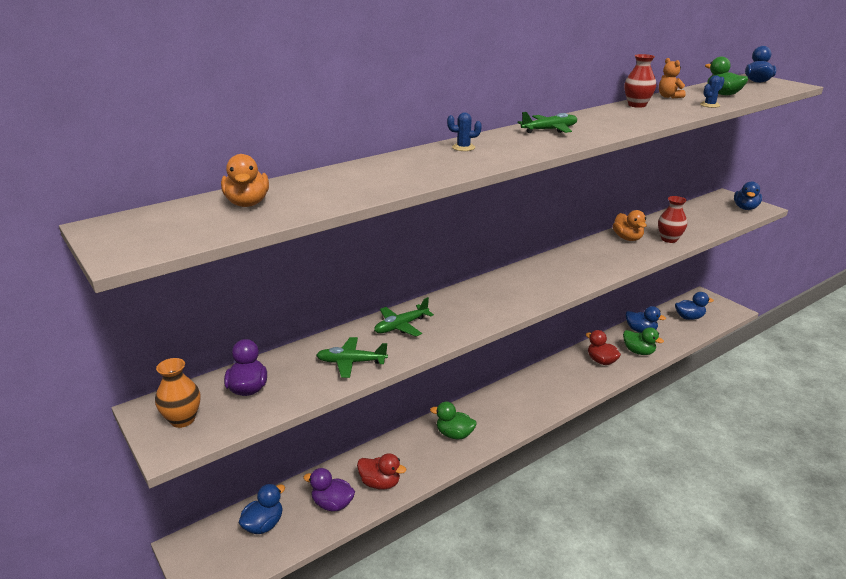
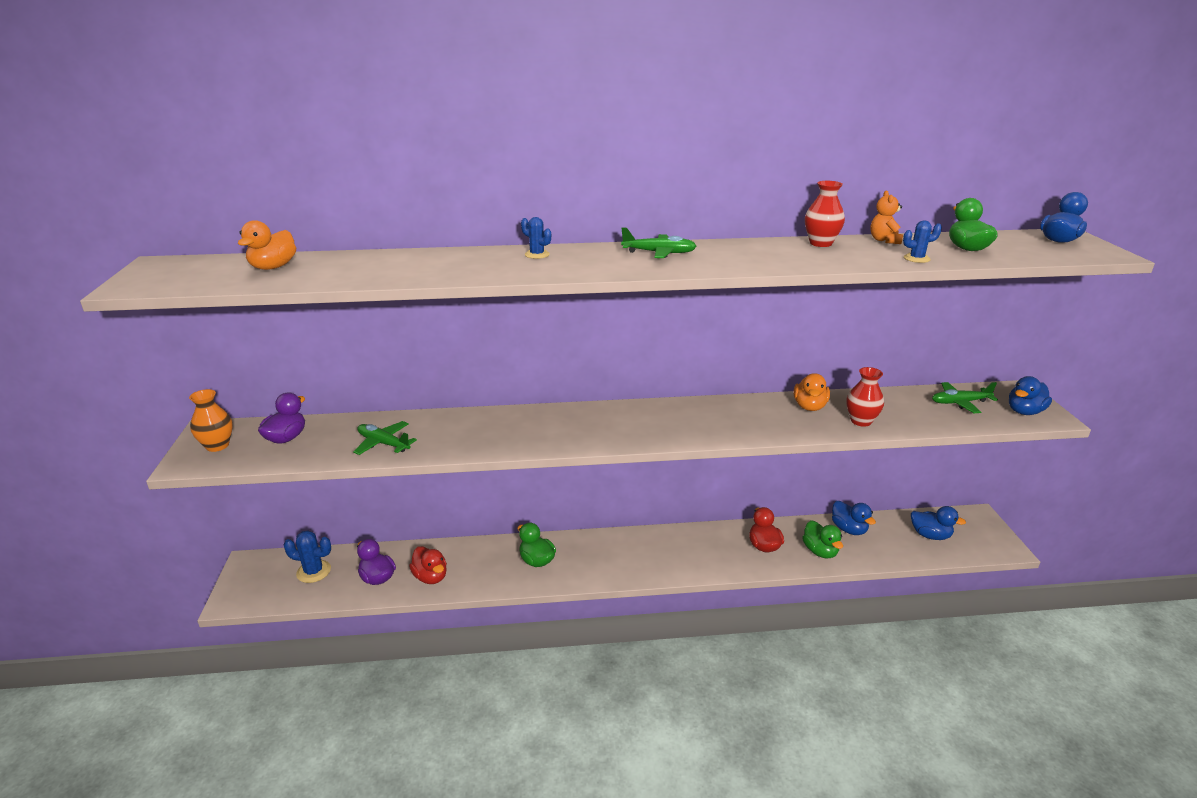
camera: 30 degrees right, 0 degrees up
blue duck [239,484,285,534] -> blue cactus [284,531,331,583]
green plane [374,297,434,337] -> green plane moved to [932,382,998,413]

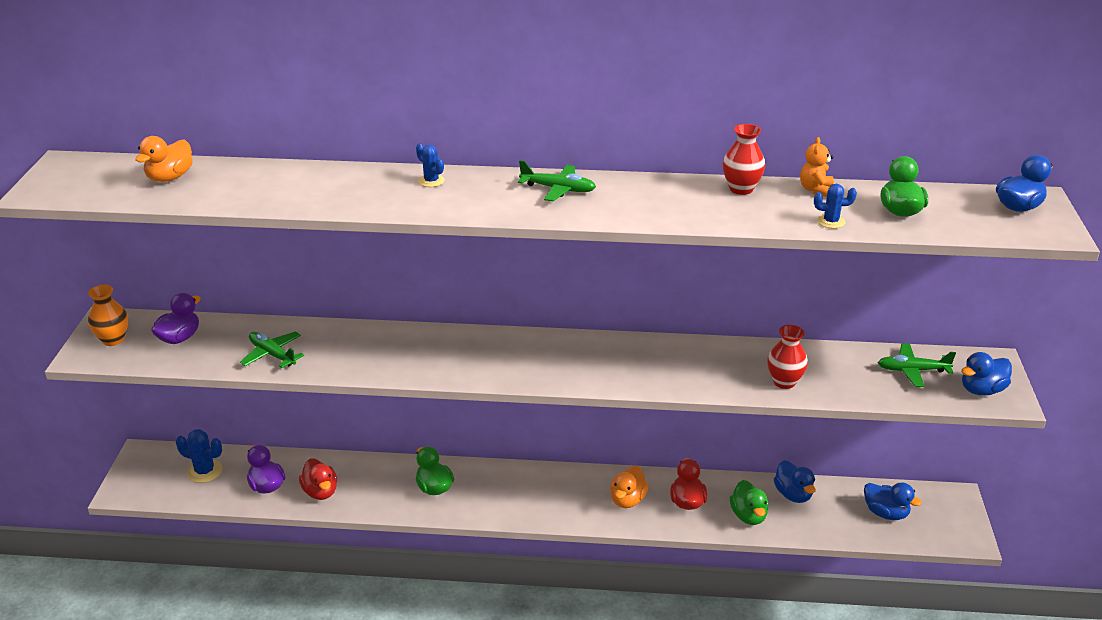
camera: 10 degrees right, 5 degrees up
orange duck [794,373,830,411] -> orange duck moved to [610,466,649,508]

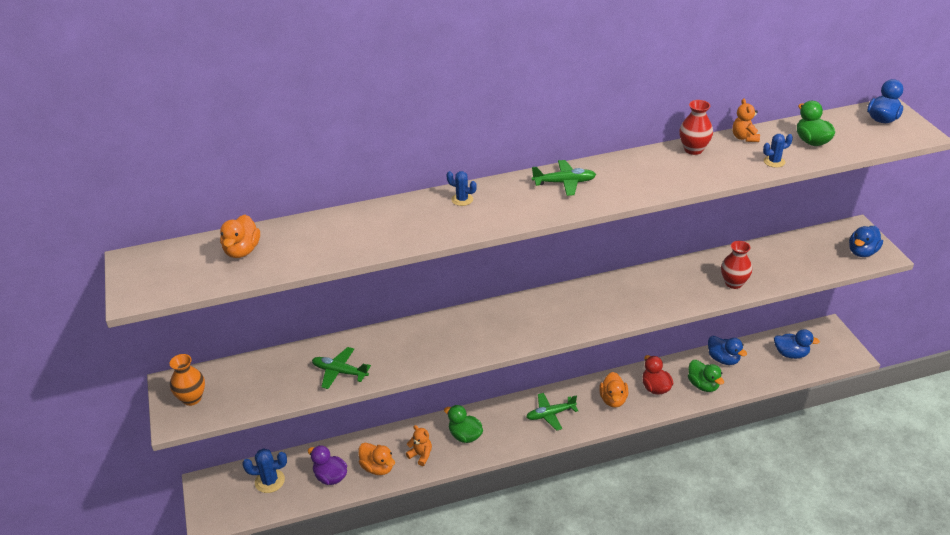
camera: 20 degrees left, 5 degrees up
purple duck [151,293,201,344] -> none
red duck [299,458,337,500] -> orange duck [358,443,395,475]
green plane [878,343,956,387] -> green plane moved to [526,393,578,431]
none -> orange teddy bear [406,425,432,466]

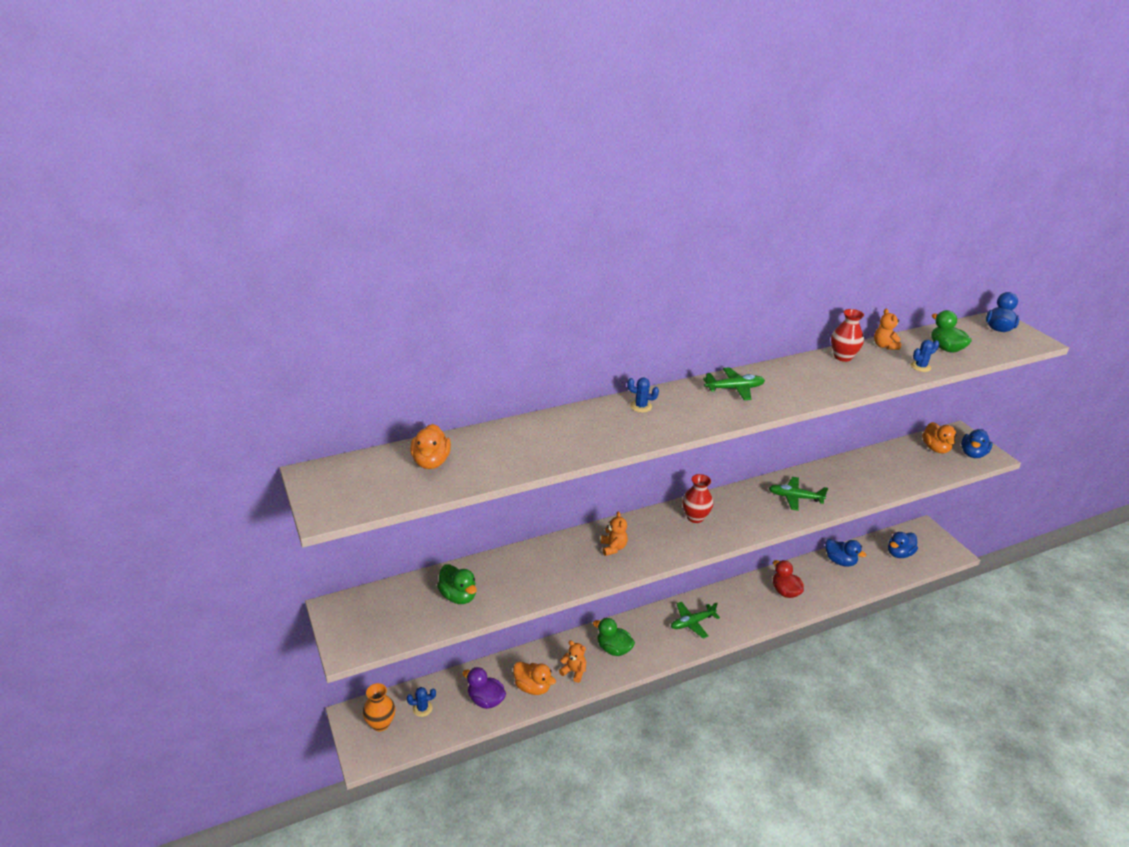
camera: 10 degrees left, 5 degrees down
orange vase [170,354,205,406] -> orange vase moved to [362,683,395,731]
blue cactus [242,448,287,493] -> blue cactus [407,687,436,717], size x0.63
green plane [312,347,371,389] -> green plane moved to [769,477,828,511]
orange duck [599,372,628,408] -> orange duck moved to [922,422,956,453]
green duck [688,360,724,392] -> green duck moved to [437,564,477,604]
red vase [721,241,752,289] -> red vase moved to [682,474,713,523]
blue duck [774,329,820,359] -> blue duck turned 135 degrees clockwise [888,532,918,558]
none -> orange teddy bear [601,511,628,556]

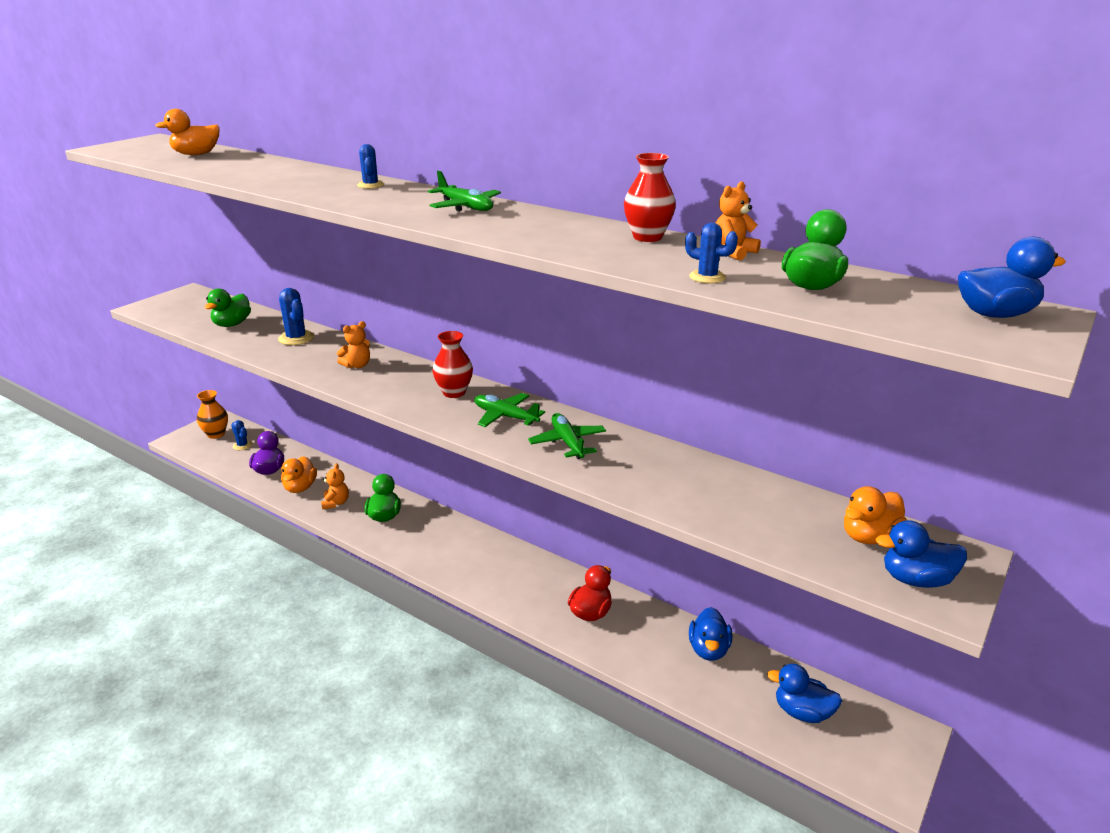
camera: 60 degrees right, 5 degrees down
green plane [671,602,720,639] -> green plane moved to [475,393,545,427]
none -> blue cactus [278,288,314,345]

